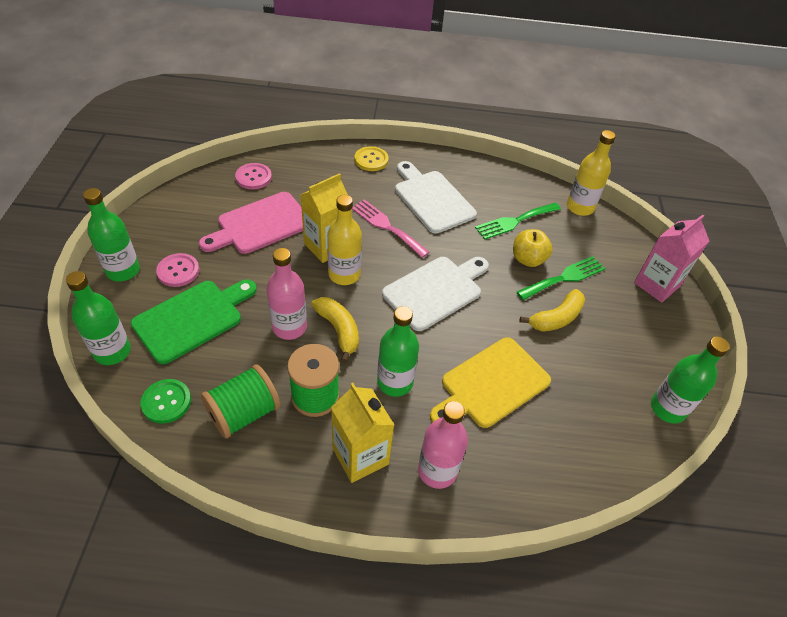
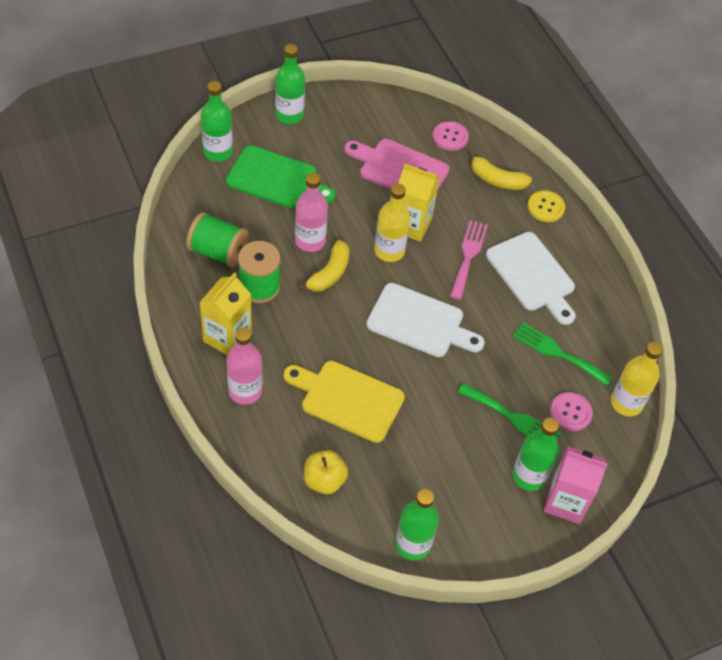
camera: 60 degrees right, 5 degrees up
green button [140,379,191,424] -> none
pink button [156,253,199,287] -> pink button moved to [550,392,593,431]
green bottle [377,306,419,397] -> green bottle moved to [512,418,559,491]
white cutting board [395,161,477,234] -> white cutting board turned 120 degrees clockwise [486,232,575,325]
yellow apple [513,229,552,267] -> yellow apple moved to [304,450,348,494]
yellow banana [520,289,585,332] -> yellow banana moved to [469,151,532,190]

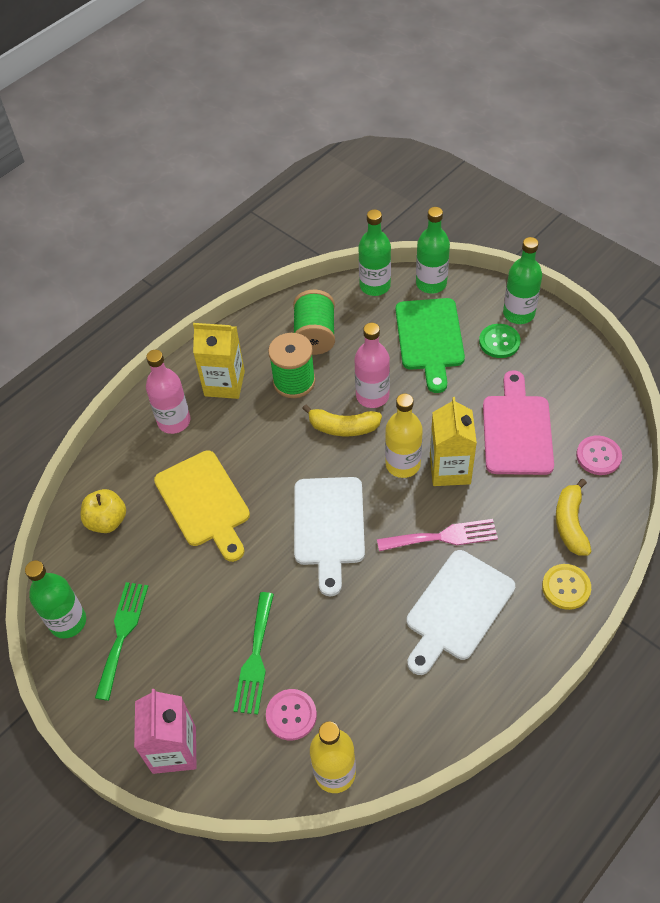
camera: 75 degrees right, 0 degrees up
yellow cutting board [283,361,405,443] -> yellow cutting board turned 150 degrees clockwise [154,450,250,562]
green bottle [512,418,559,491] -> green bottle moved to [358,209,391,296]
green fork [513,323,612,386] -> green fork moved to [95,582,148,701]
none -> green button [479,324,521,358]

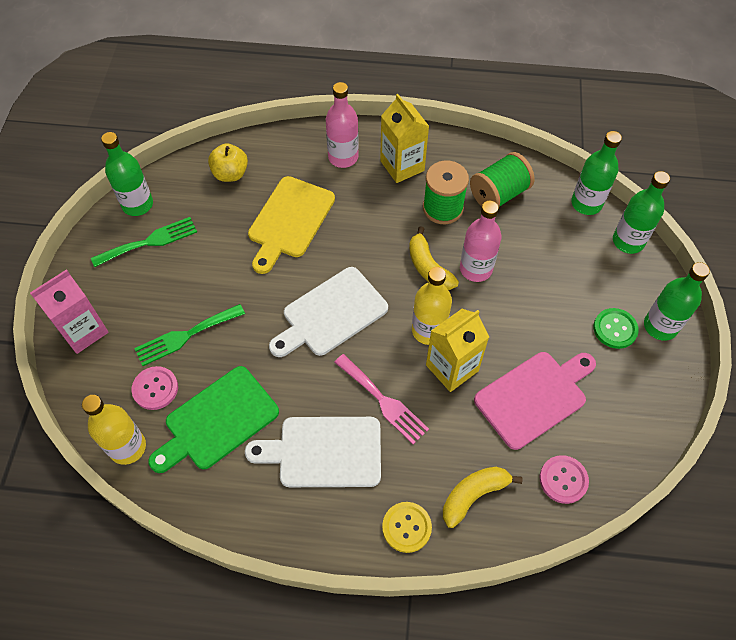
camera: 50 degrees right, 5 degrees up
green cutting board [396,298,465,393] -> green cutting board moved to [148,366,279,473]

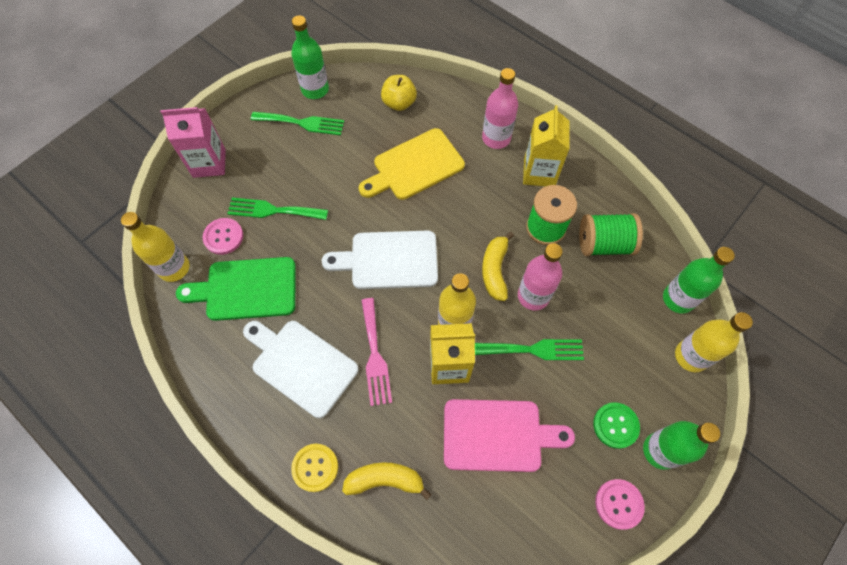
camera: 35 degrees right, 5 degrees up
pink button [540,455,589,504] -> pink button moved to [595,479,645,530]
green bottle [613,171,670,254] -> yellow bottle [675,312,753,372]
none -> green fork [475,339,584,360]

